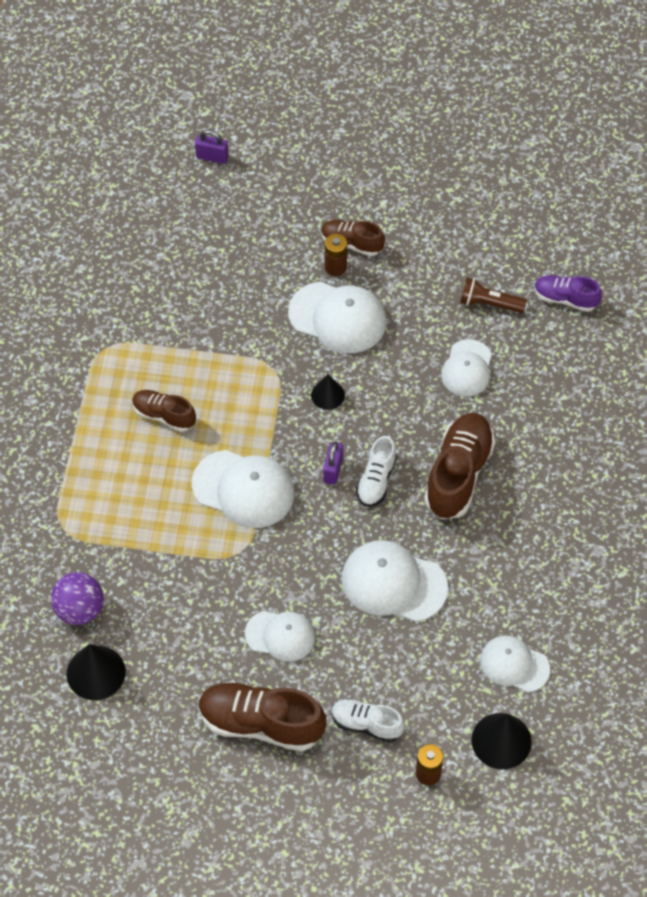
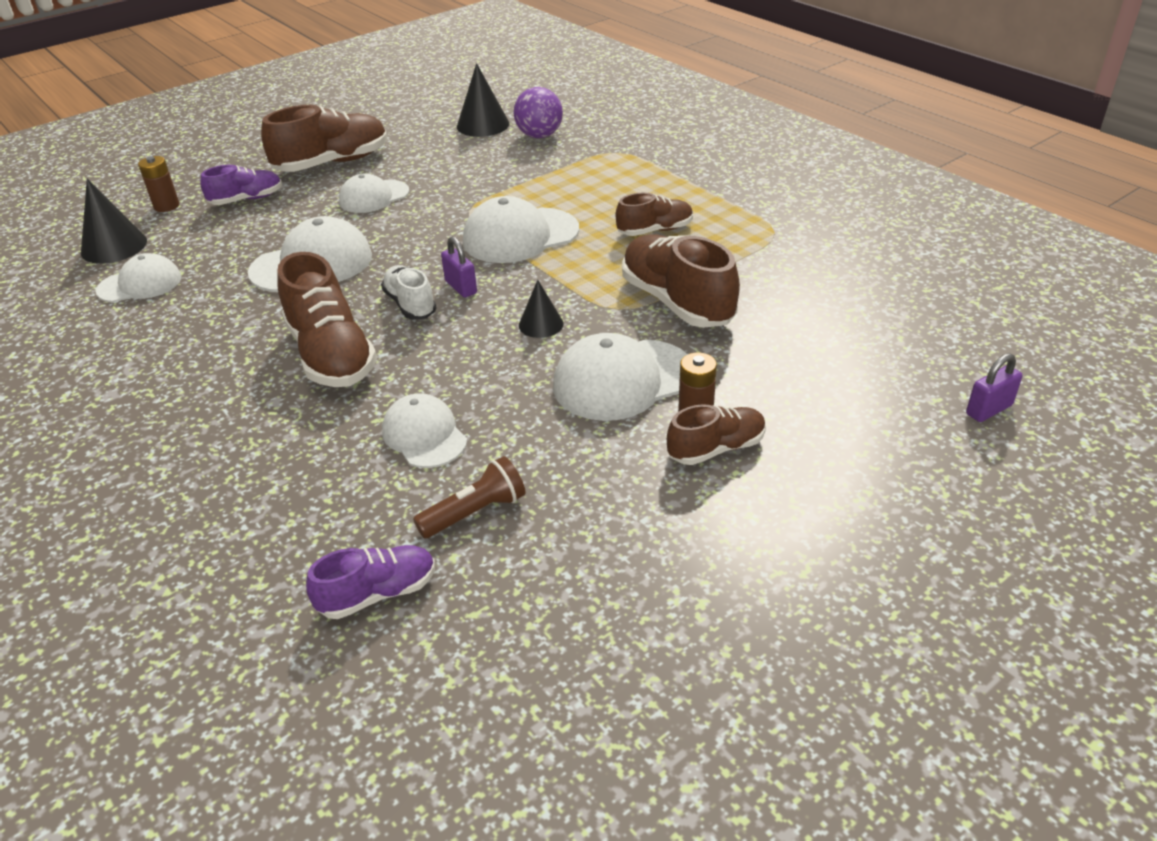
camera: 135 degrees right, 20 degrees down
white shoe [331,699,405,742] -> purple shoe [200,165,282,205]
none -> brown shoe [622,234,740,328]

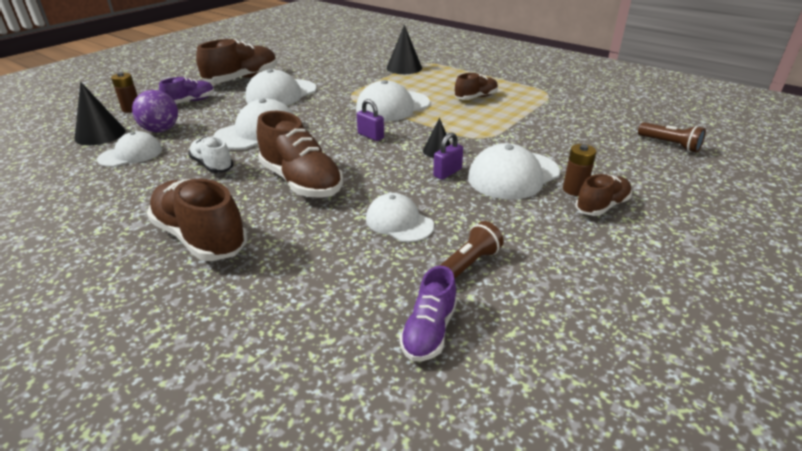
camera: 15 degrees left, 5 degrees down
purple shoe [306,545,435,619] -> purple shoe turned 150 degrees clockwise [400,266,457,361]
white cap [339,173,409,213] -> white cap [245,69,317,106], size x1.54
white shoe [381,265,437,320] -> white shoe moved to [188,137,234,173]
black cone [457,63,509,137] -> black cone moved to [387,25,422,74]
purple ball [514,87,563,138] -> purple ball moved to [132,90,178,132]
brown shoe [622,234,740,328] -> brown shoe moved to [147,178,248,261]
purple padlock [966,353,1023,422] -> purple padlock moved to [433,132,463,180]
none -> brown flashlight [638,122,706,153]

